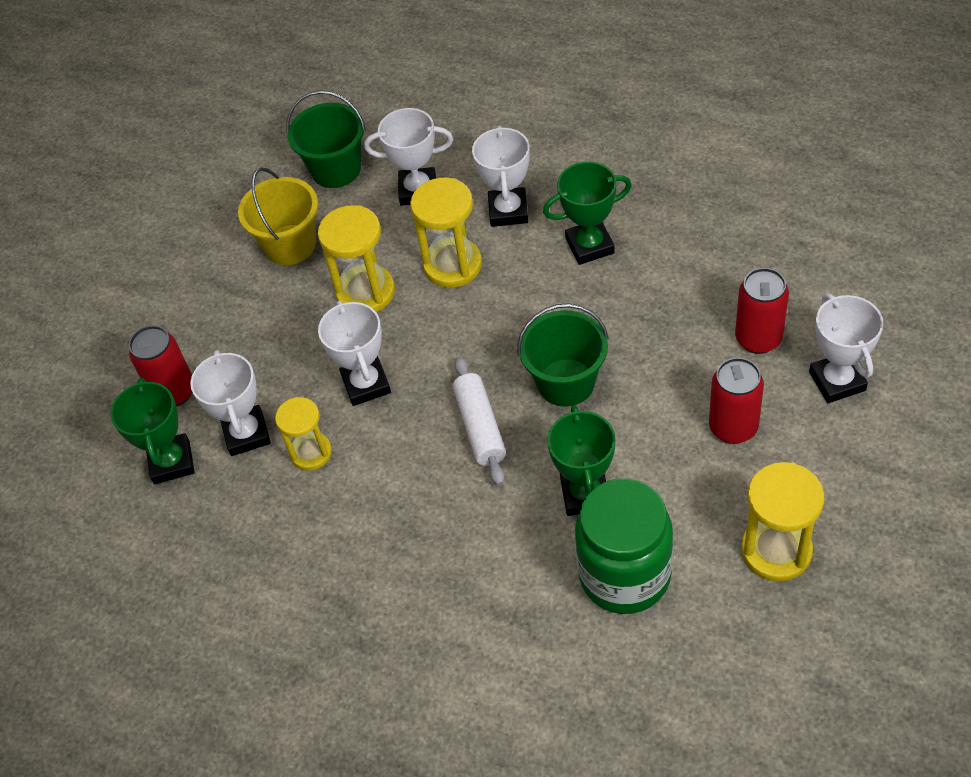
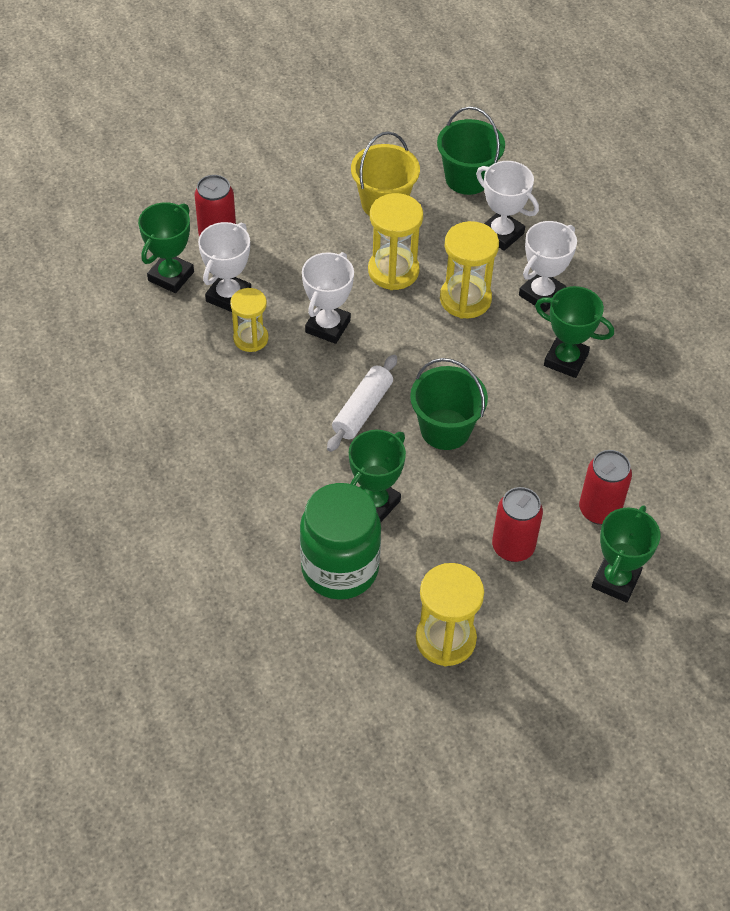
camera: 35 degrees right, 0 degrees up
white trophy [809,293,883,403] -> green trophy [592,505,660,603]

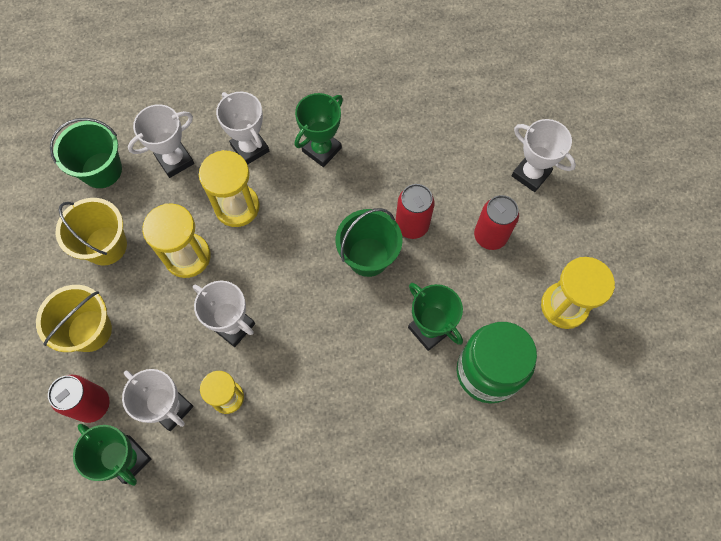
camera: 75 degrees left, 15 degrees up
white rolling pin [327,355,397,452] -> none
red can [579,450,632,525] -> red can moved to [396,184,435,239]
green trophy [592,505,660,603] -> white trophy [512,119,576,192]
none -> yellow bucket [36,285,112,352]

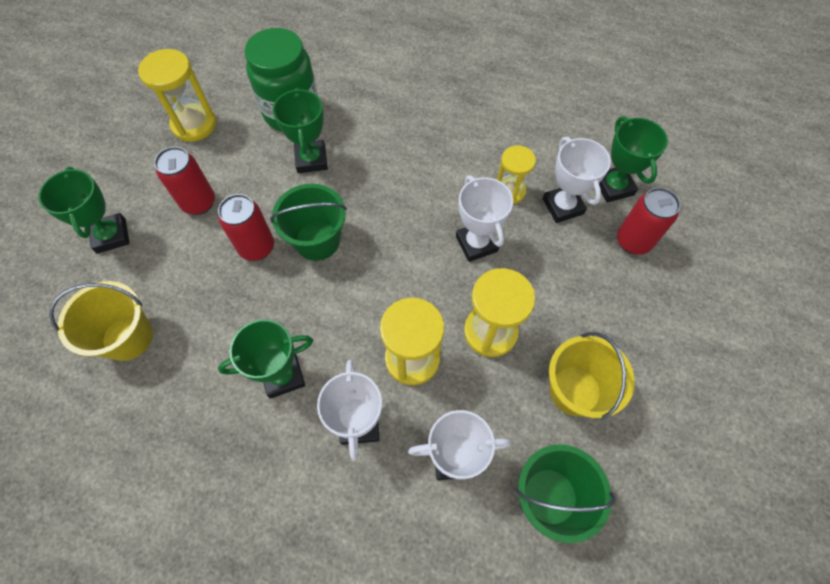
camera: 150 degrees left, 5 degrees down
yellow bucket [36,285,112,352] -> yellow bucket moved to [49,281,153,361]
white trophy [512,119,576,192] -> green trophy [38,167,130,254]

